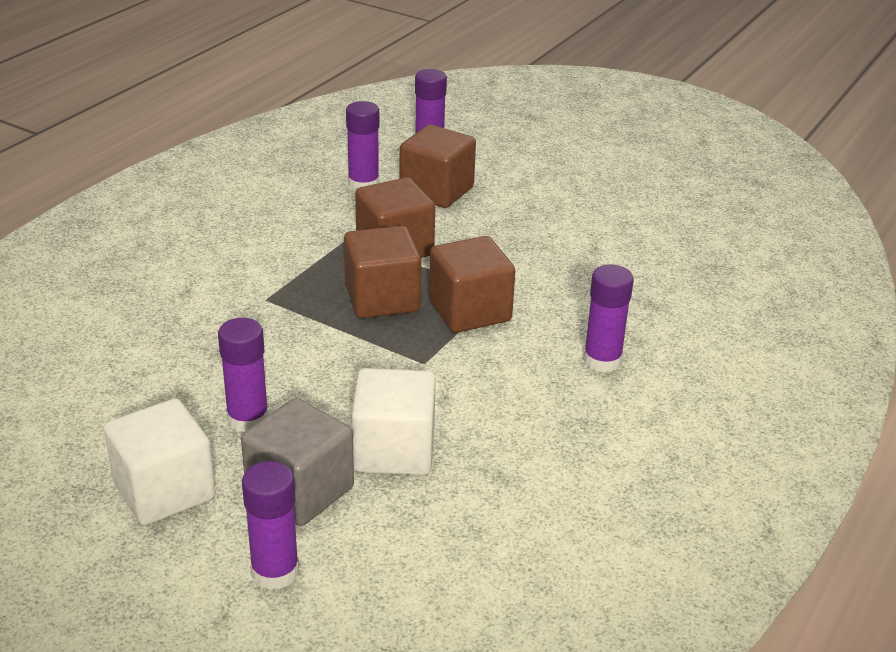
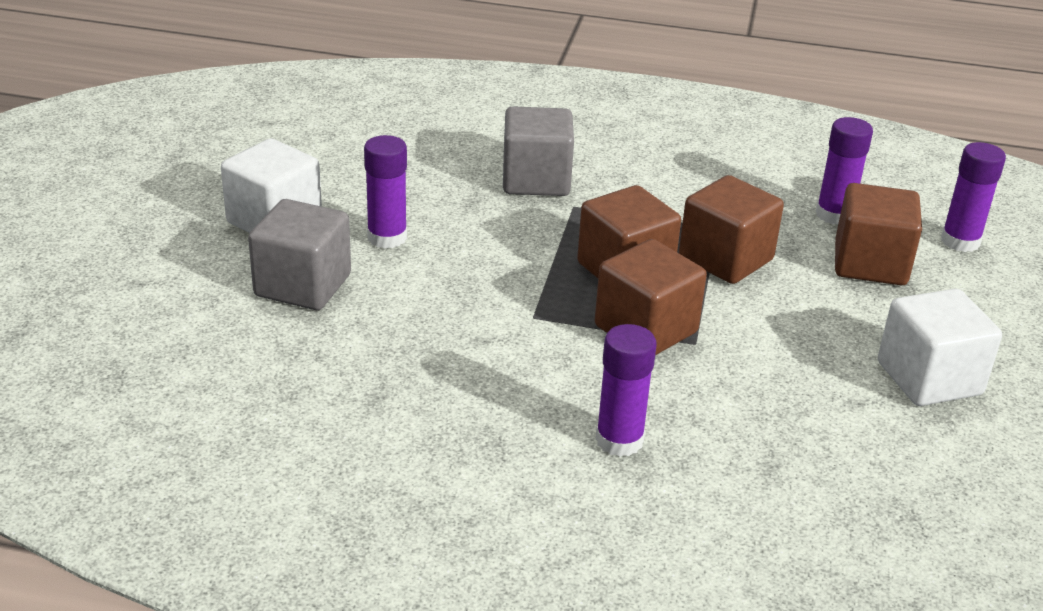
camera: 70 degrees right, 0 degrees up
purple glue stick [242,461,299,590] -> none
white cube [351,368,436,476] -> white cube moved to [878,289,1002,406]
none -> grey cube [503,106,574,196]

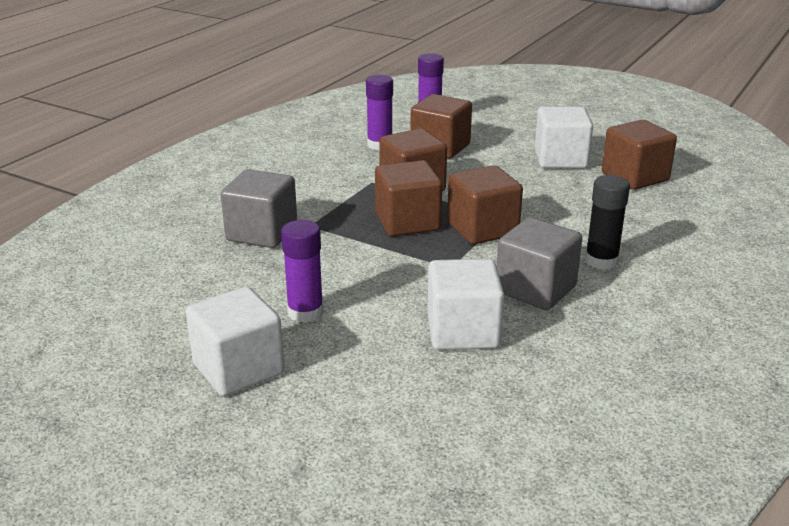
camera: 70 degrees left, 5 degrees down
grey cube [248,199,351,310] -> grey cube moved to [497,217,582,310]
purple glue stick [596,324,657,457] -> black glue stick [585,175,630,270]
none -> white cube [427,259,504,350]
none -> brown cube [602,120,677,190]

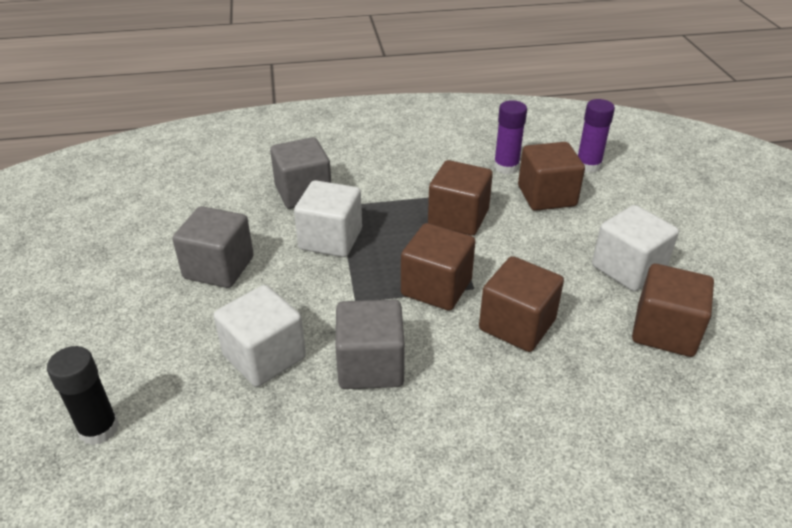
camera: 50 degrees right, 10 degrees up
white cube [186,287,284,396] -> white cube moved to [294,180,362,257]
purple glue stick [281,220,324,323] -> grey cube [172,206,254,288]
brown cube [375,160,442,236] -> brown cube moved to [479,256,564,352]
black glue stick [585,175,630,270] -> black glue stick moved to [47,346,119,445]

